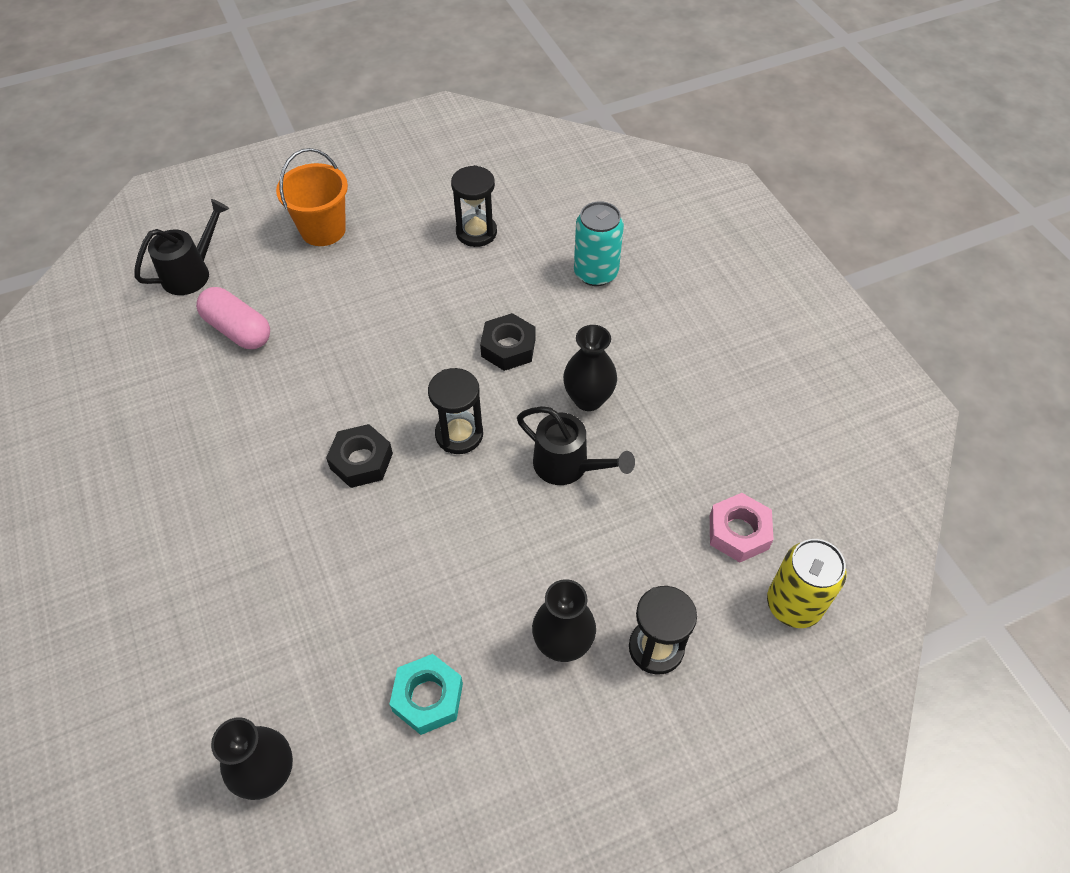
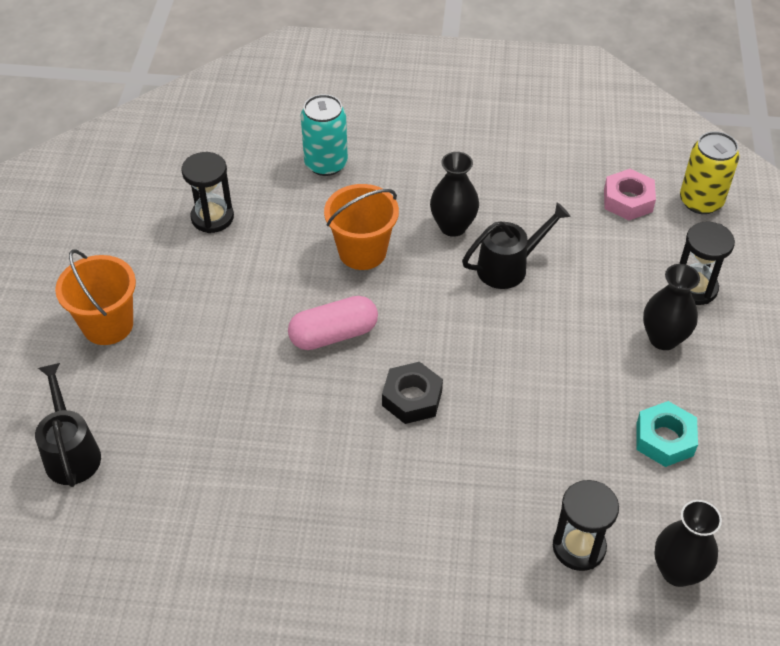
camera: 60 degrees left, 5 degrees down
pink capsule [196,287,270,349] -> pink capsule moved to [288,296,378,350]
black hourglass [428,368,483,454] -> black hourglass moved to [553,480,619,571]
black nut [480,313,536,371] -> orange bucket [324,184,399,270]

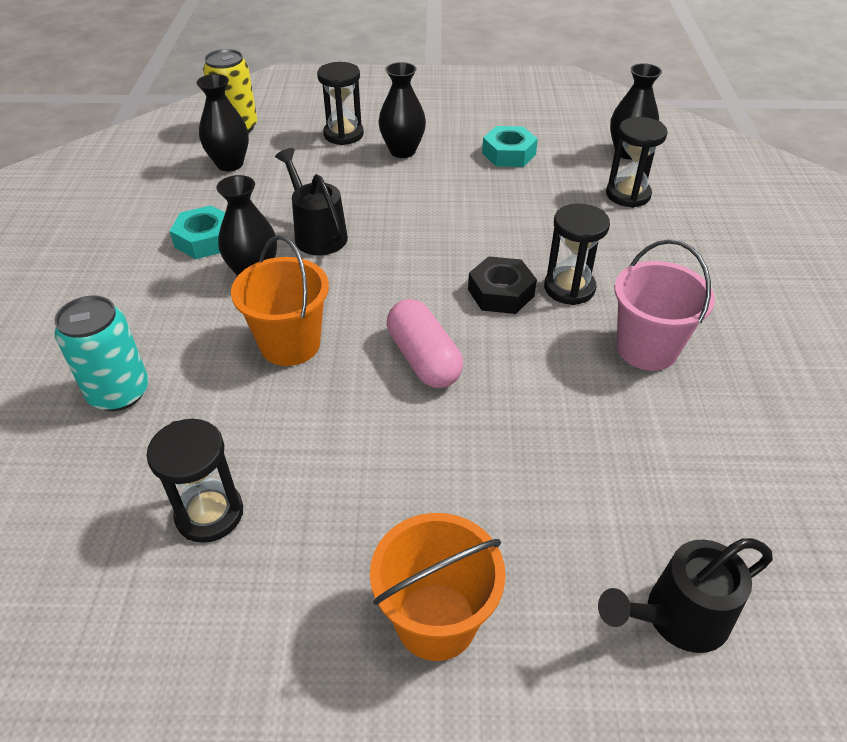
camera: 95 degrees left, 5 degrees down
pink nut [604,169,656,220] -> black vase [197,74,249,171]
none -> turquoise nut [170,205,225,259]
none -> black hourglass [544,203,610,305]
none -> pink bucket [615,239,715,371]

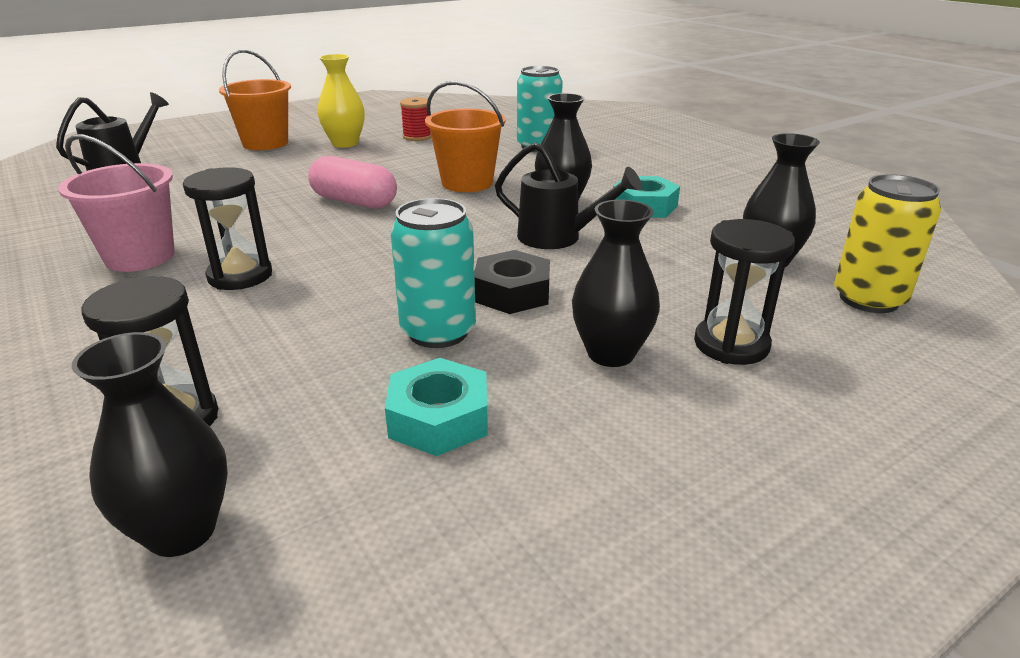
camera: 145 degrees right, 15 degrees down
black hourglass [147,419,243,543] -> red spool [400,97,432,141]
black nut [468,256,537,314] -> black nut moved to [474,250,550,314]
none -> yellow vase [318,54,365,148]
none -> turquoise can [390,198,476,348]

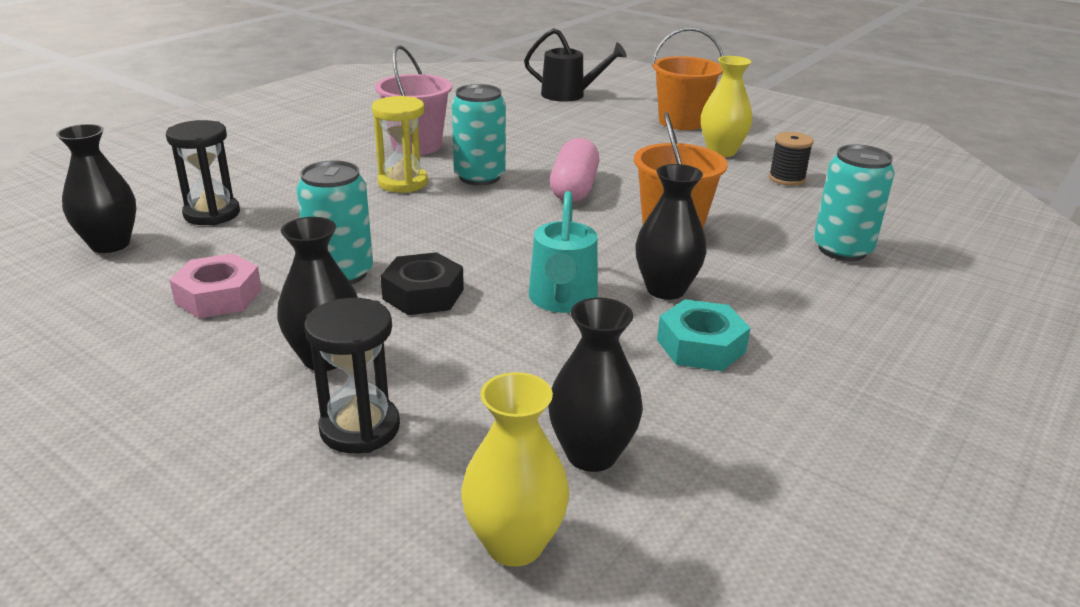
camera: 70 degrees right, 0 degrees up
black hourglass [183,167,272,290] -> yellow hourglass [372,96,428,193]
turquoise nut [385,358,488,456] -> pink nut [169,253,262,319]
red spool [400,97,432,141] -> black spool [769,132,814,186]
black watering can [495,142,642,249] -> turquoise watering can [529,191,598,313]
yellow can [834,174,941,313] -> yellow vase [461,372,570,567]
none -> turquoise can [452,84,506,186]

